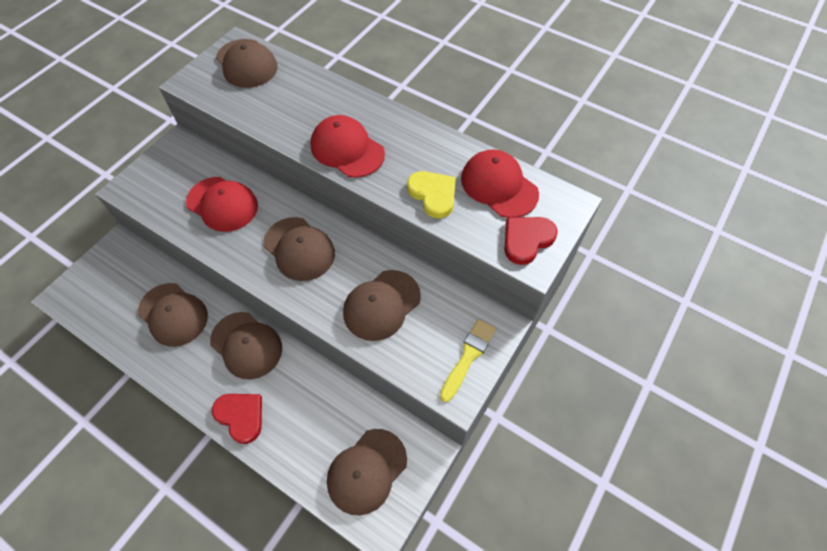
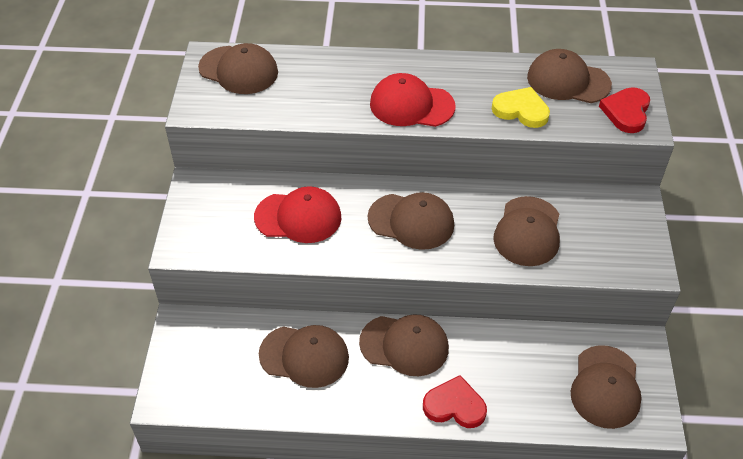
camera: 30 degrees left, 10 degrees down
yellow brush [440,319,496,402] -> none
red cap [461,149,539,218] -> brown cap [527,49,612,103]

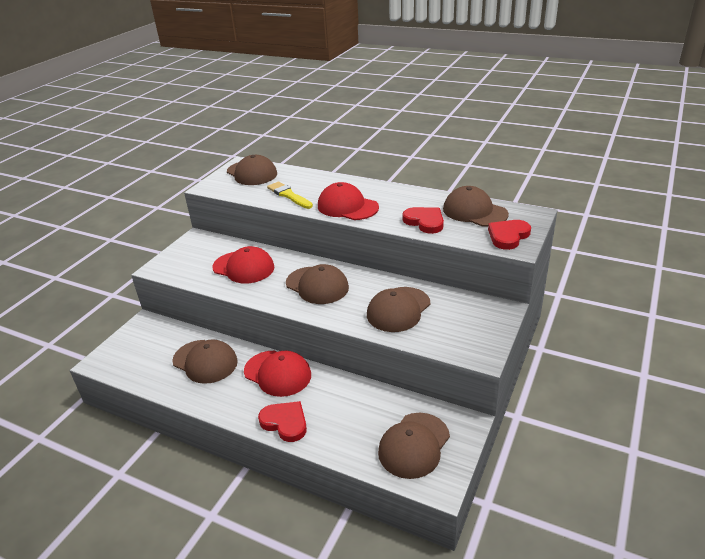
camera: 25 degrees right, 15 degrees down
brown cap [359,314,449,376] -> red cap [244,351,311,397]
yellow heart [492,87,550,128] -> red heart [403,207,444,234]
none -> yellow brush [267,181,313,209]

